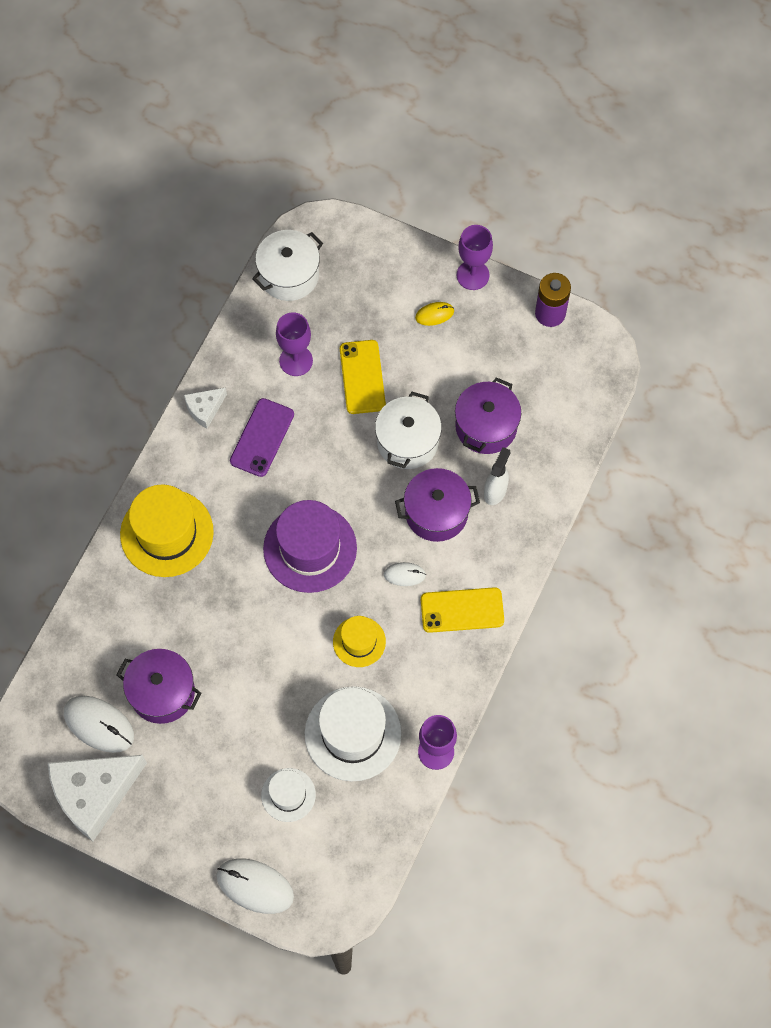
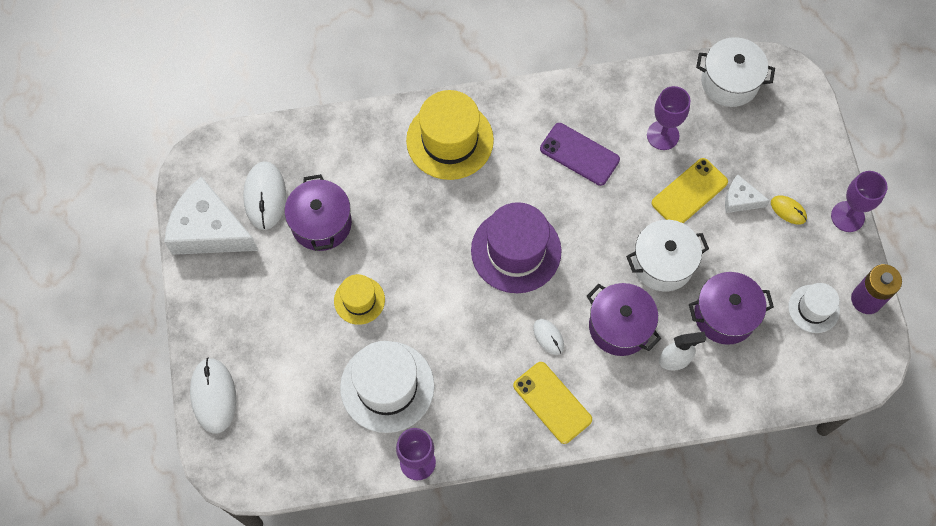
camera: 55 degrees right, 0 degrees up
white cheese [184,387,227,429] -> white cheese moved to [725,174,770,213]
purple phone [230,398,294,477] -> purple phone turned 45 degrees clockwise [540,123,620,186]
white hat [261,768,316,822] -> white hat moved to [788,283,840,333]
yellow hat [333,616,386,667] -> yellow hat moved to [334,274,385,325]

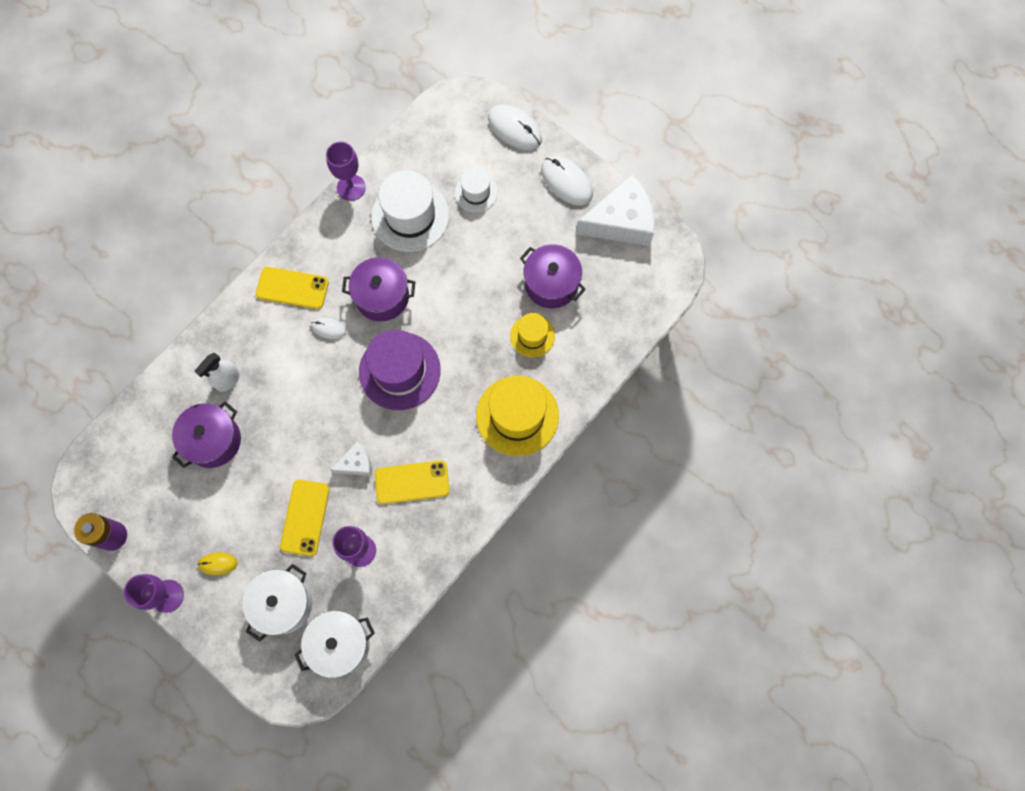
camera: 140 degrees right, 5 degrees up
white mouse [243,161,286,230] -> white mouse moved to [541,156,593,206]
yellow hat [334,274,385,325] -> yellow hat moved to [510,313,555,357]
purple phone [540,123,620,186] -> yellow phone [375,460,450,504]
purple pot [587,283,661,356] -> purple pot moved to [342,257,415,321]
white pot [626,220,709,291] -> white pot moved to [243,564,312,642]
white cheese [725,174,770,213] -> white cheese moved to [330,441,372,476]
white hat [788,283,840,333] -> white hat moved to [455,168,498,212]

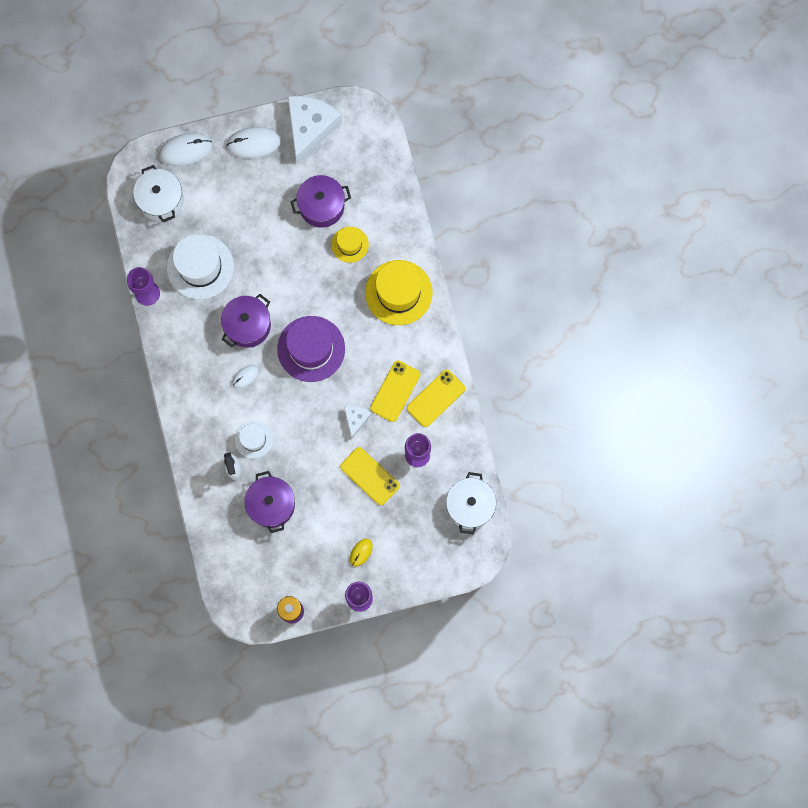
camera: 55 degrees left, 5 degrees up
white pot [243,564,312,642] -> white pot moved to [133,165,184,222]
yellow phone [256,267,329,309] -> yellow phone moved to [407,370,465,427]
white hat [455,168,498,212] -> white hat moved to [235,421,273,459]

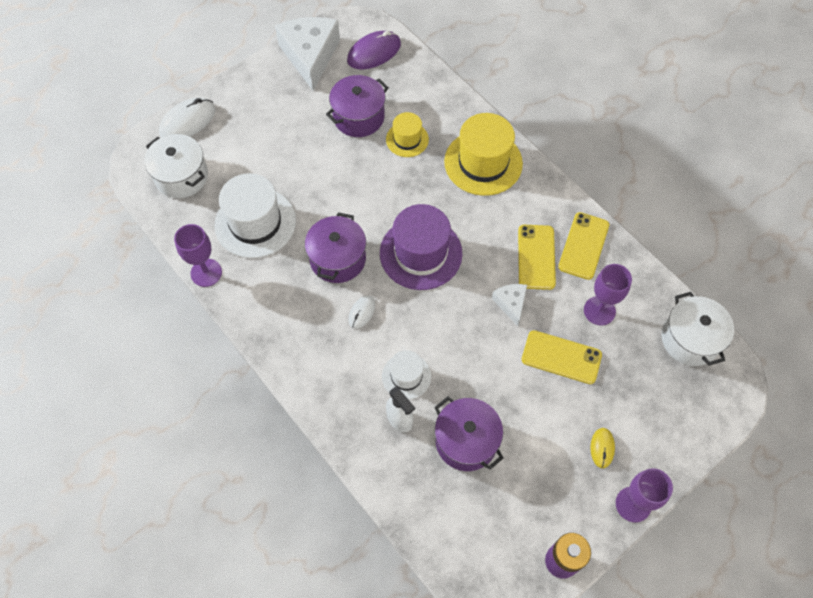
camera: 25 degrees left, 15 degrees down
white mouse [226,127,281,159] -> none
none -> purple mouse [347,31,401,70]

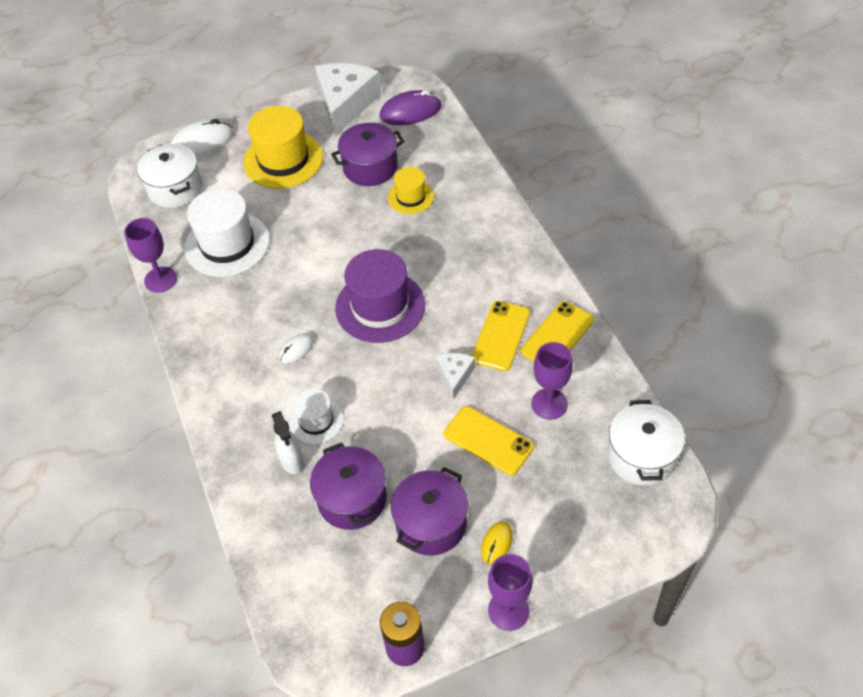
camera: 20 degrees right, 10 degrees down
purple pot [305,212,366,283] -> purple pot moved to [391,467,468,555]
yellow hat [444,113,523,196] -> yellow hat moved to [243,106,323,189]

